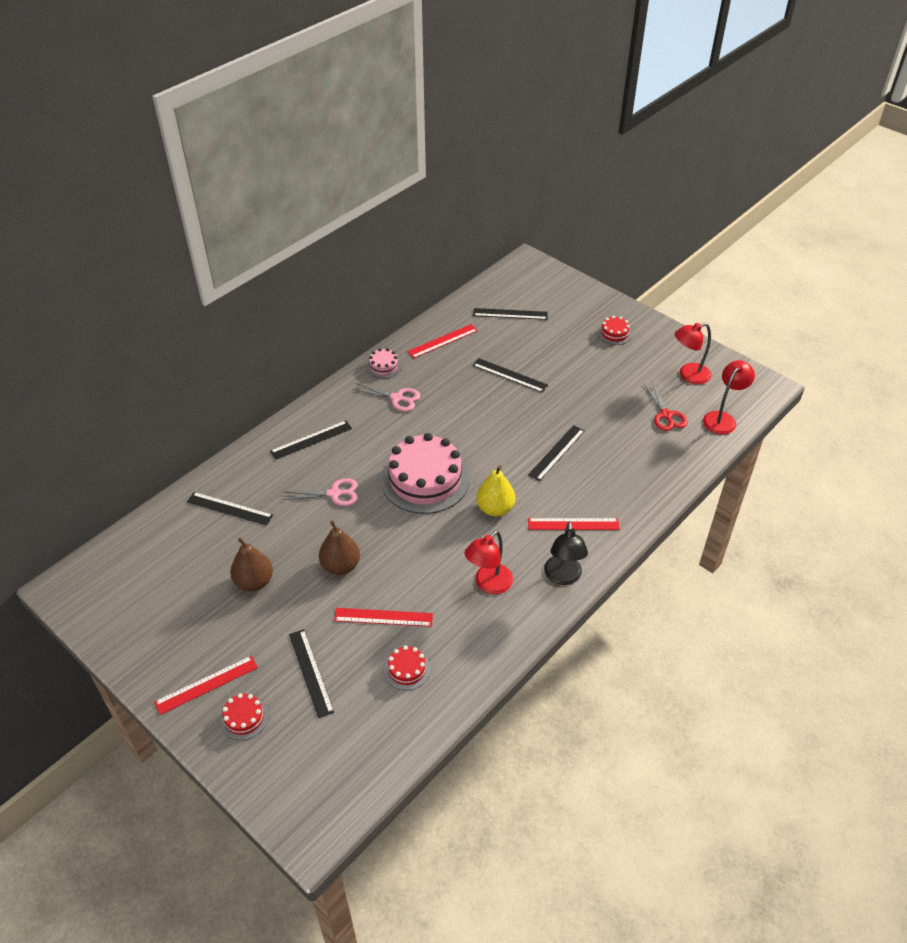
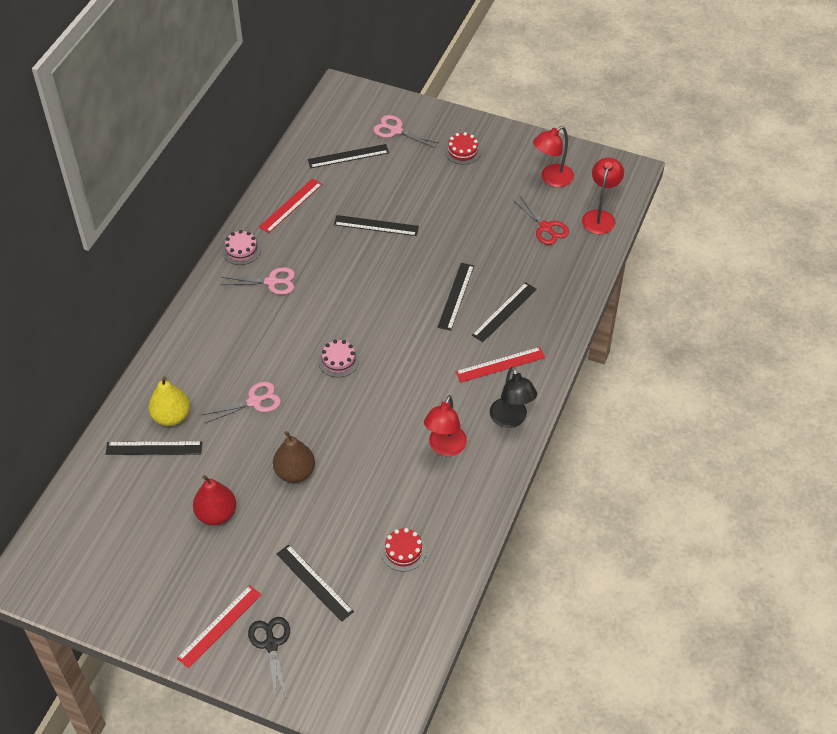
camera: 20 degrees left, 5 degrees up
red cake [220,693,268,740] -> black scissors [248,617,290,701]
brown pear [230,538,273,591] -> red pear [193,475,236,525]
black ruler [270,421,352,460] -> black ruler moved to [472,282,536,342]
red ruler [334,608,433,627] -> none
pink cake [381,433,470,514] -> pink cake [318,340,360,377], size x0.44
yellow pear [476,466,515,516] -> yellow pear moved to [148,376,190,426]
none -> pink scissors [373,115,438,148]

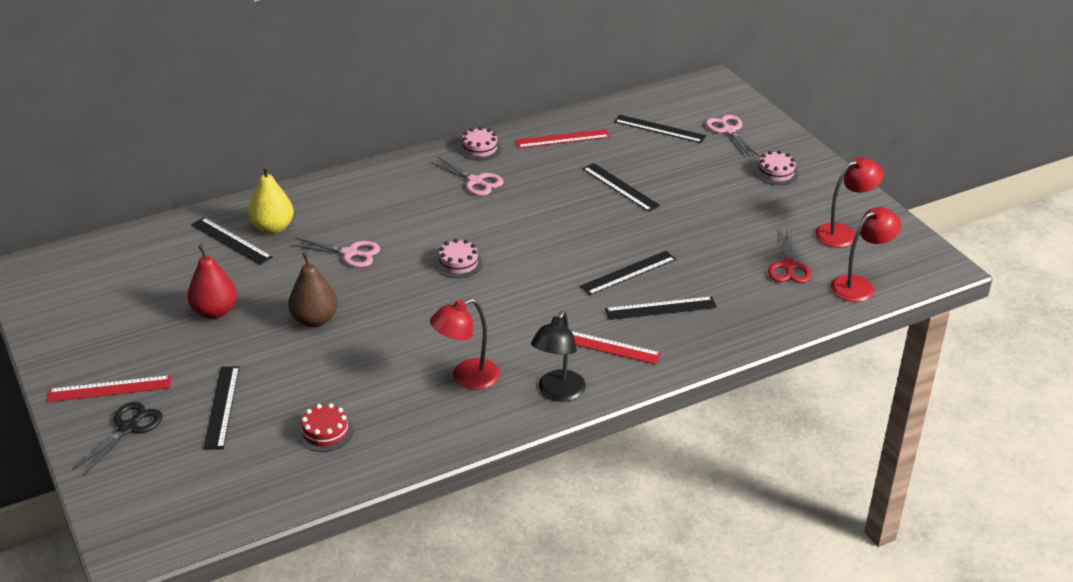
camera: 40 degrees right, 15 degrees down
red cake [445,132,481,164] -> pink cake [754,151,798,185]
red lamp [533,126,574,187] -> red lamp turned 150 degrees clockwise [815,157,884,248]

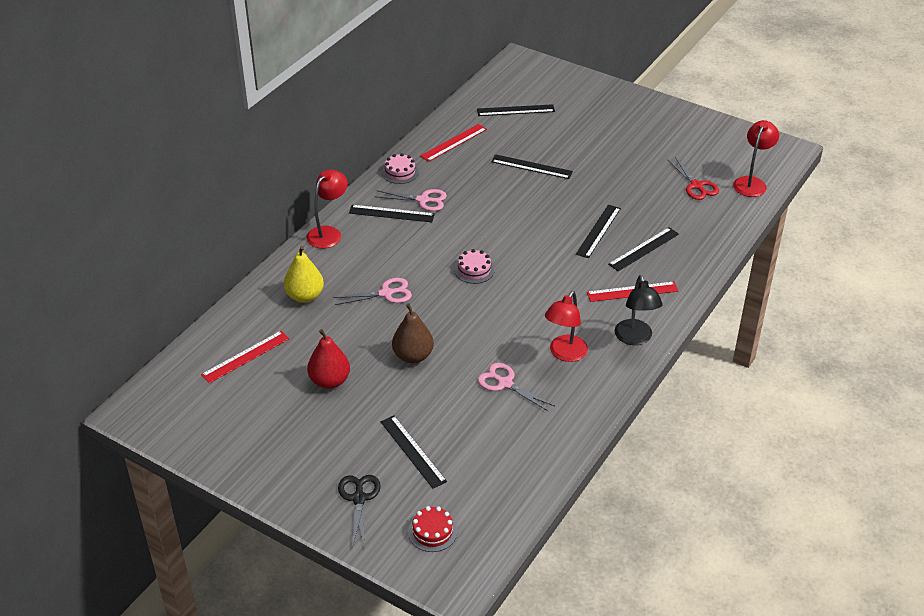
camera: 30 degrees left, 5 degrees up
red ruler [47,375,171,402] -> red ruler moved to [201,331,290,383]
black ruler [191,217,273,265] -> black ruler moved to [349,205,435,222]
red cake [298,403,354,452] -> red cake moved to [408,506,457,552]
pink scissors [705,115,759,157] -> pink scissors moved to [478,363,554,412]
pink cake [754,151,798,185] -> none
red lamp [815,157,884,248] -> red lamp moved to [307,170,348,249]

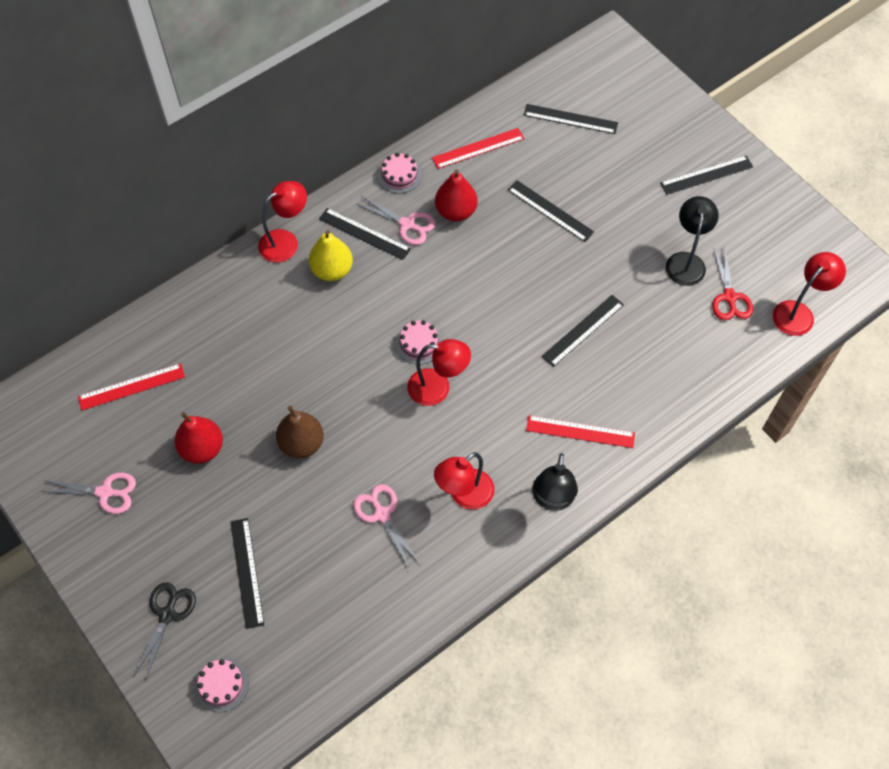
camera: 20 degrees right, 20 degrees up
yellow pear [284,246,324,303] -> yellow pear moved to [309,230,353,281]
pink scissors [333,278,412,305] -> pink scissors moved to [40,473,136,514]
red cake [408,506,457,552] -> pink cake [195,658,249,712]
black ruler [608,227,679,271] -> black ruler moved to [660,156,753,195]
none -> red lamp [407,339,471,406]
none -> red pear [435,169,478,221]
none -> black lamp [666,196,719,286]

